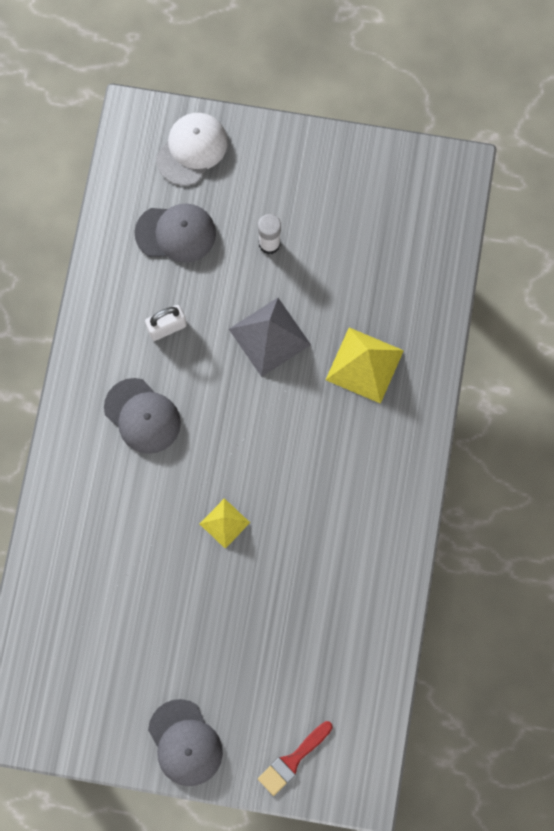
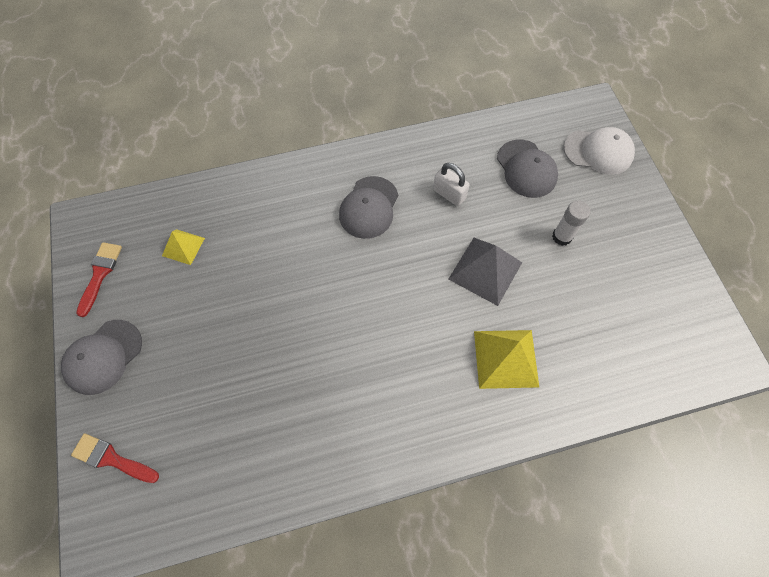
camera: 65 degrees right, 10 degrees down
yellow pyramid [200,498,250,549] -> yellow pyramid moved to [162,229,205,265]
none -> red brush [76,242,122,317]

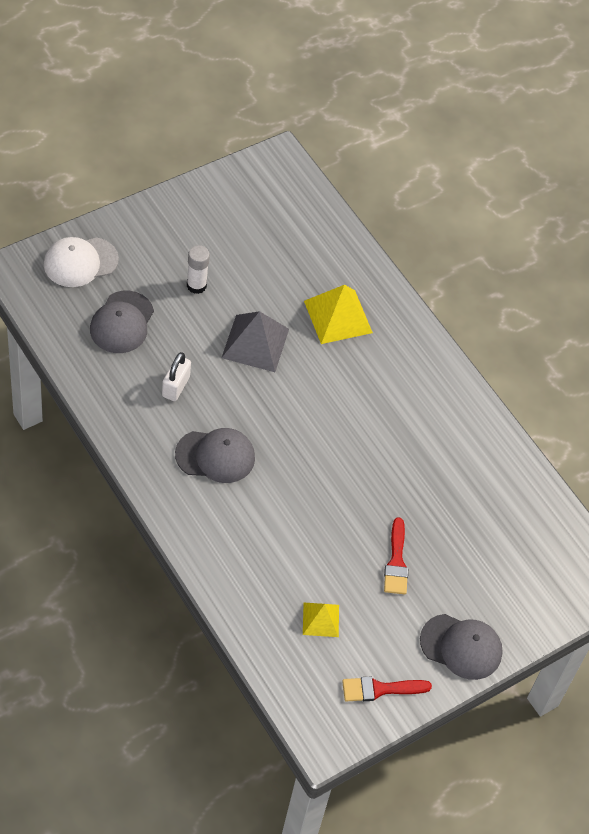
camera: 115 degrees left, 10 degrees down
red brush [71,433,159,483] -> red brush moved to [384,517,408,594]
grey cap [497,140,558,198] -> grey cap turned 150 degrees clockwise [90,291,154,353]
white cap [564,127,635,175] -> white cap turned 105 degrees counterclockwise [44,237,119,287]

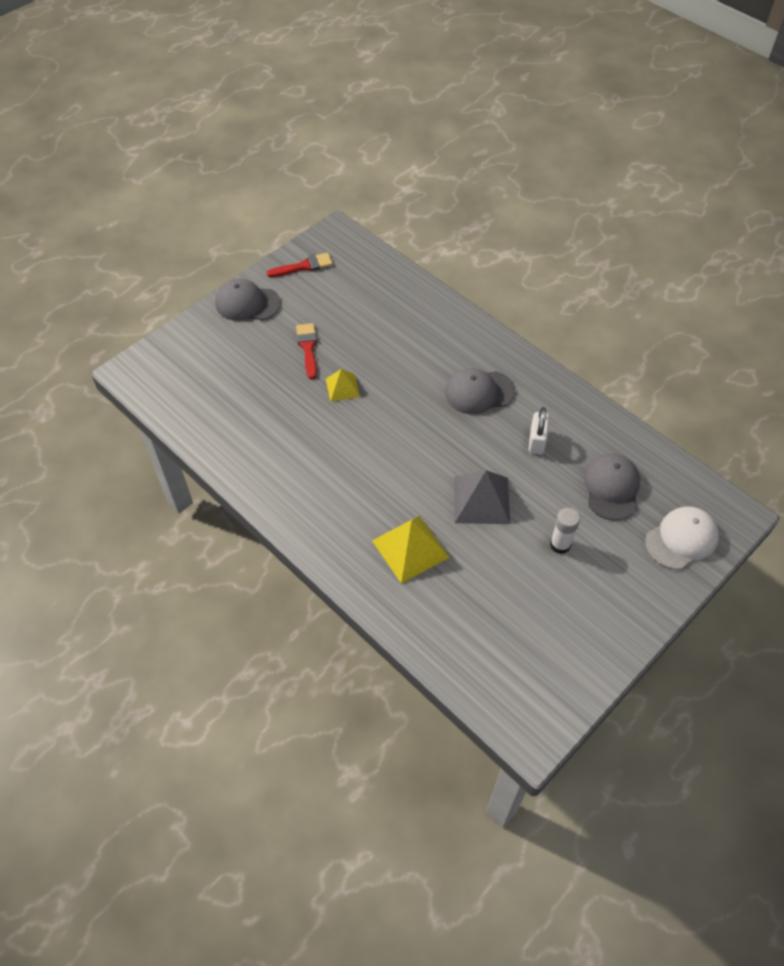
camera: 175 degrees right, 0 degrees up
yellow pyramid [303,603,339,637] -> yellow pyramid moved to [326,369,360,402]

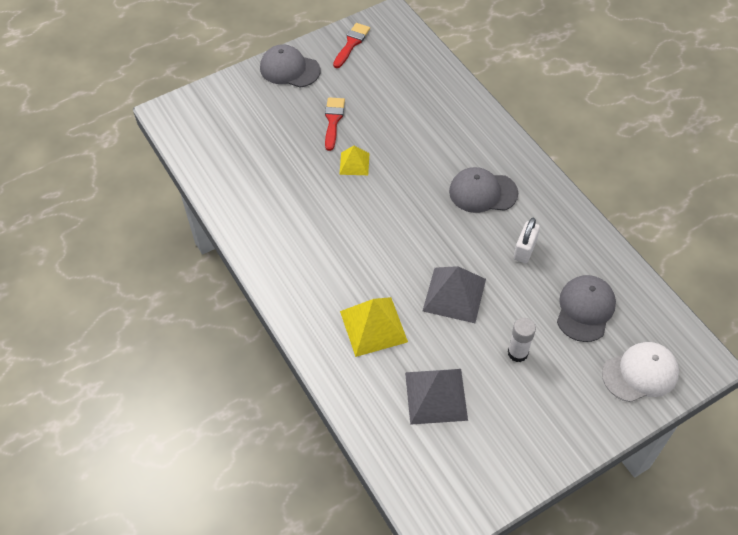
camera: 15 degrees right, 0 degrees up
red brush [267,253,333,277] -> red brush turned 60 degrees counterclockwise [333,23,370,68]
none -> grey pyramid [405,369,468,425]

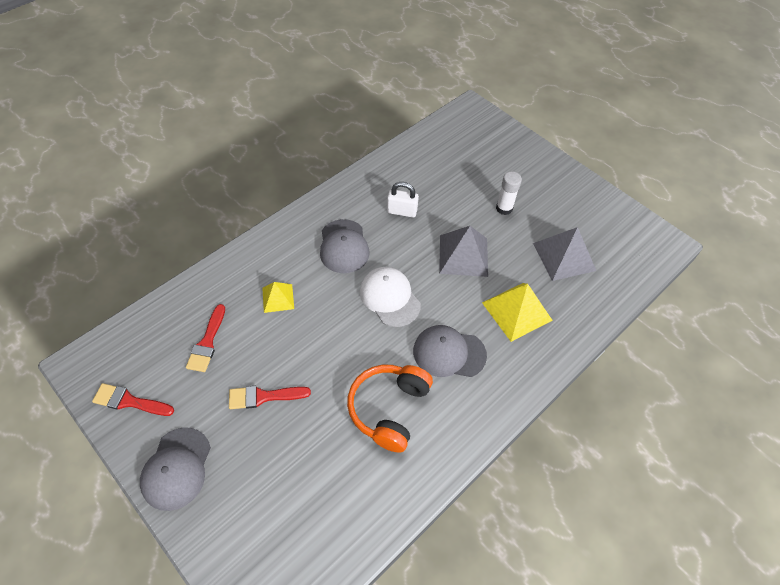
camera: 105 degrees left, 0 degrees up
yellow pyramid [339,146,369,175] -> yellow pyramid moved to [262,282,294,313]
grey cap [557,275,616,342] -> grey cap moved to [413,325,487,377]
white cap [602,342,679,402] -> white cap moved to [360,267,421,327]
none -> red brush [186,304,225,372]
none -> orange headphones [347,365,433,453]

